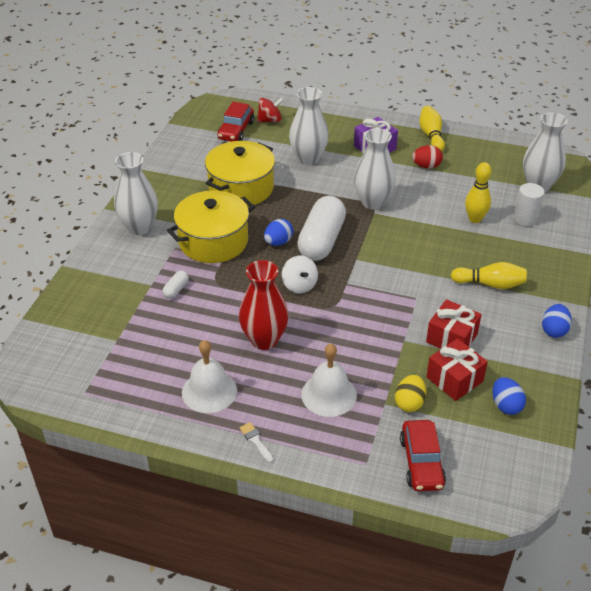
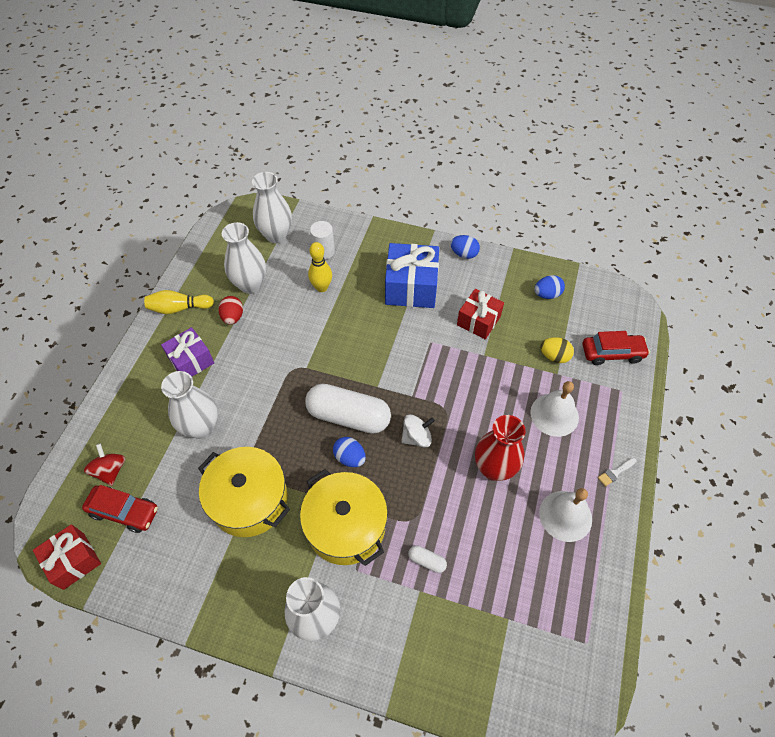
camera: 90 degrees left, 15 degrees up
white vase [354,128,396,209] -> white vase moved to [222,222,266,294]
red gift [426,338,488,401] -> red gift moved to [33,524,101,590]
yellow bowling pin [451,262,527,289] -> blue gift [385,243,439,308]

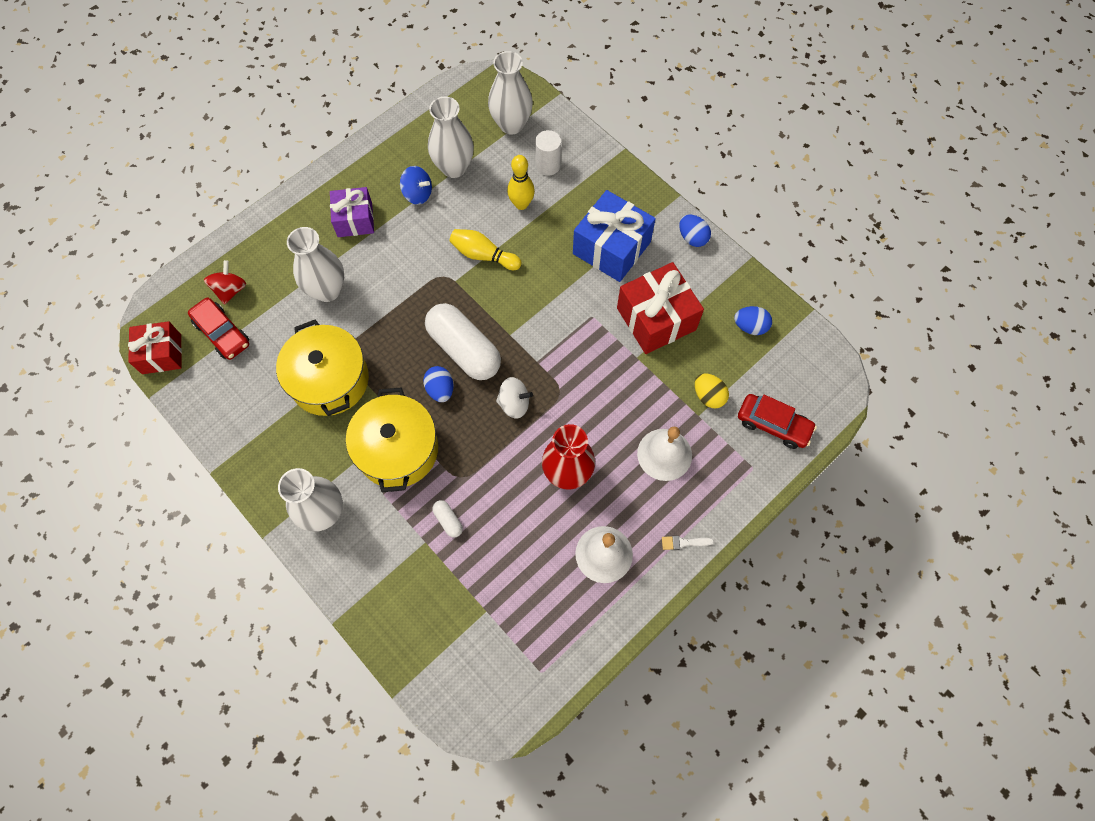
camera: 30 degrees right, 10 degrees up
yellow bowling pin [144,290,214,314] -> yellow bowling pin moved to [449,229,522,270]
red egg [218,296,243,325] -> blue spinning top [400,166,432,205]
red gift [457,289,504,339] -> red gift [617,262,704,354], size x1.54

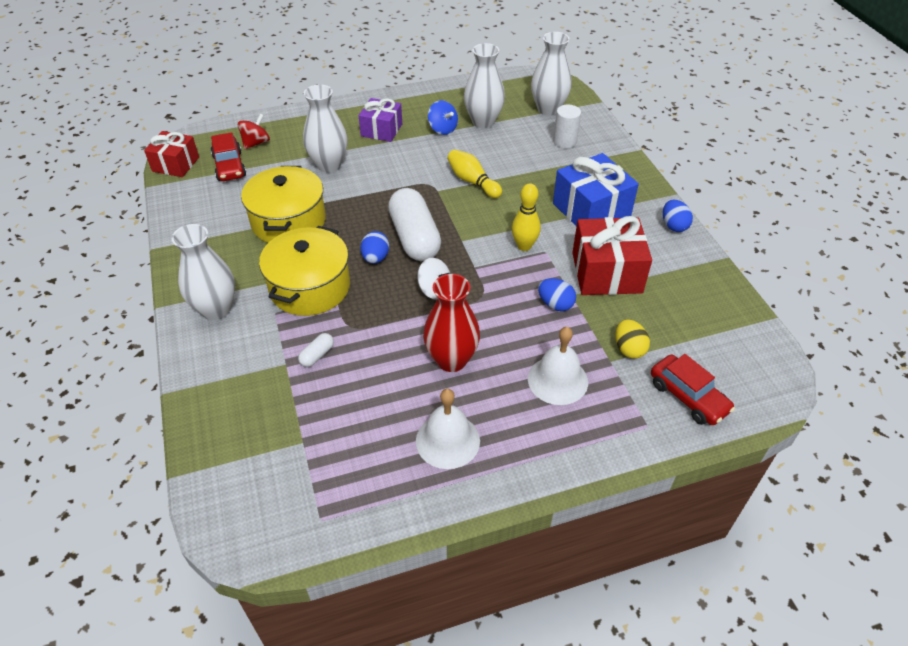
camera: 25 degrees right, 20 degrees down
white capsule [432,500,463,538] -> white capsule turned 45 degrees clockwise [298,333,334,367]
yellow bowling pin [507,155,535,210] -> yellow bowling pin moved to [512,183,541,251]
white brush [662,536,714,550] -> none
blue egg [734,306,772,335] -> blue egg moved to [538,278,576,311]

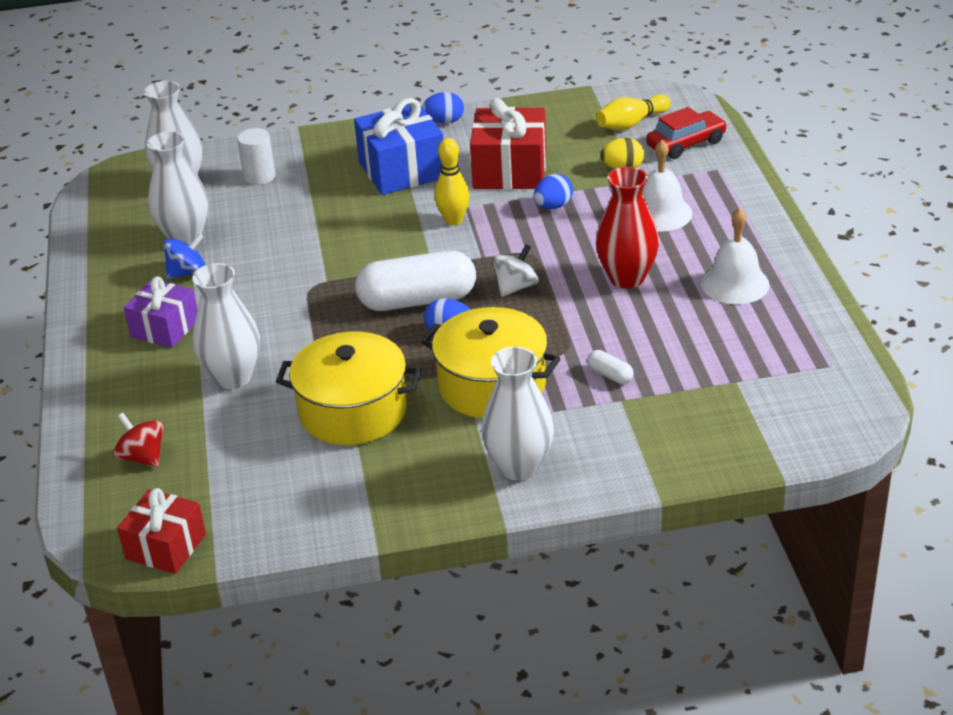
camera: 80 degrees left, 10 degrees down
red car [211,132,246,181] -> none
yellow bowling pin [447,149,502,198] -> yellow bowling pin moved to [596,94,671,130]

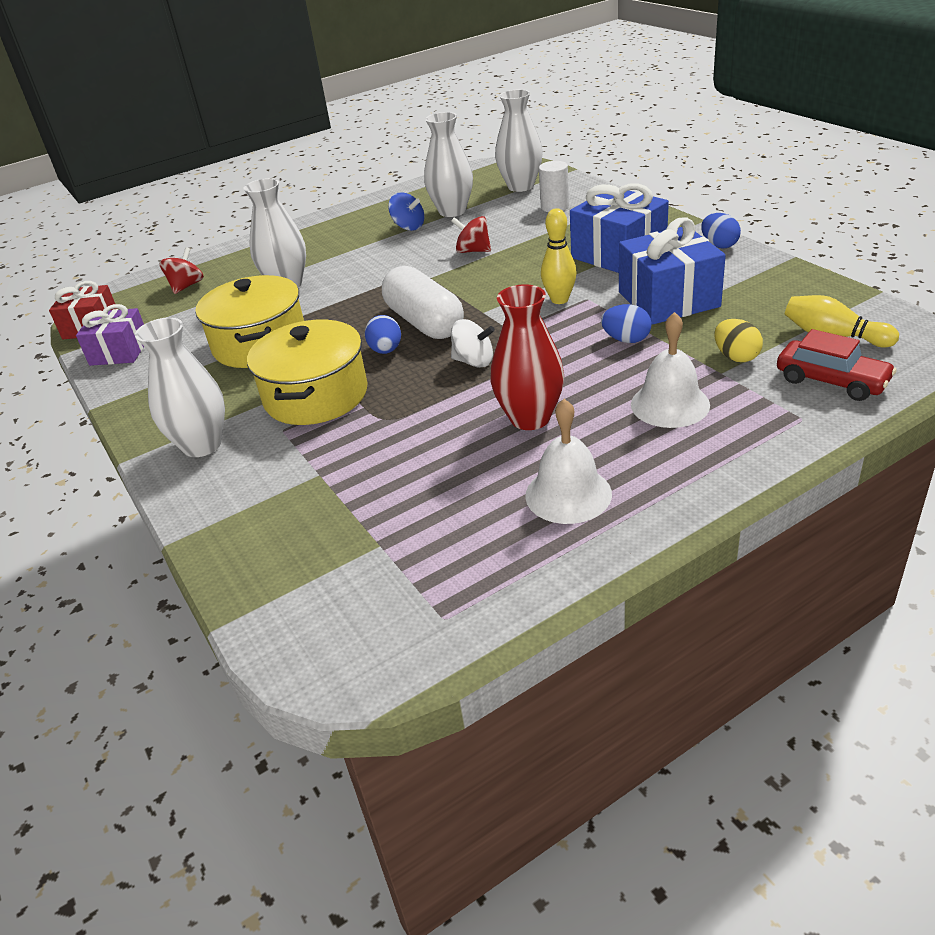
camera: 70 degrees right, 0 degrees up
purple gift [123,276,198,348] -> purple gift moved to [76,304,144,366]
red gift [470,98,547,189] -> blue gift [619,217,726,325]
white capsule [587,350,634,384] -> none
none -> red spinning top [451,216,491,253]

